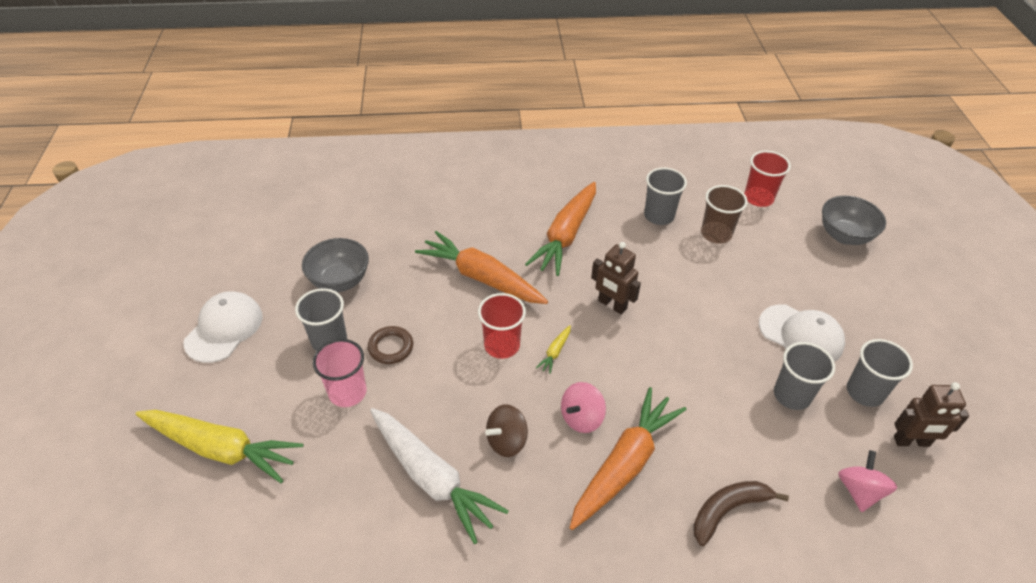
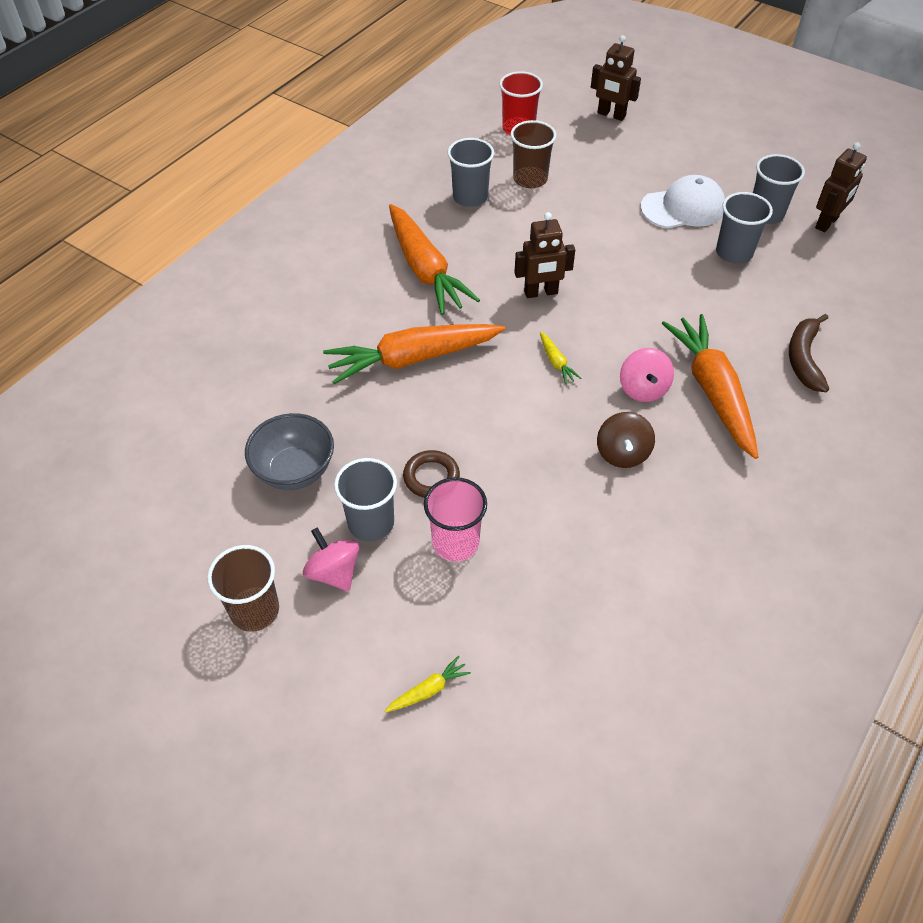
camera: 50 degrees left, 5 degrees up
yellow carrot [135,410,303,483] -> yellow carrot [385,656,471,712], size x0.40
white cap [183,291,263,363] -> brown cup [207,545,279,632]
white carrot [370,408,509,544] -> none
red cup [478,293,526,359] -> none
grey bowl [822,196,886,245] -> brown robot [591,35,641,121]
pink spinning top [838,450,897,512] -> pink spinning top moved to [303,527,359,591]

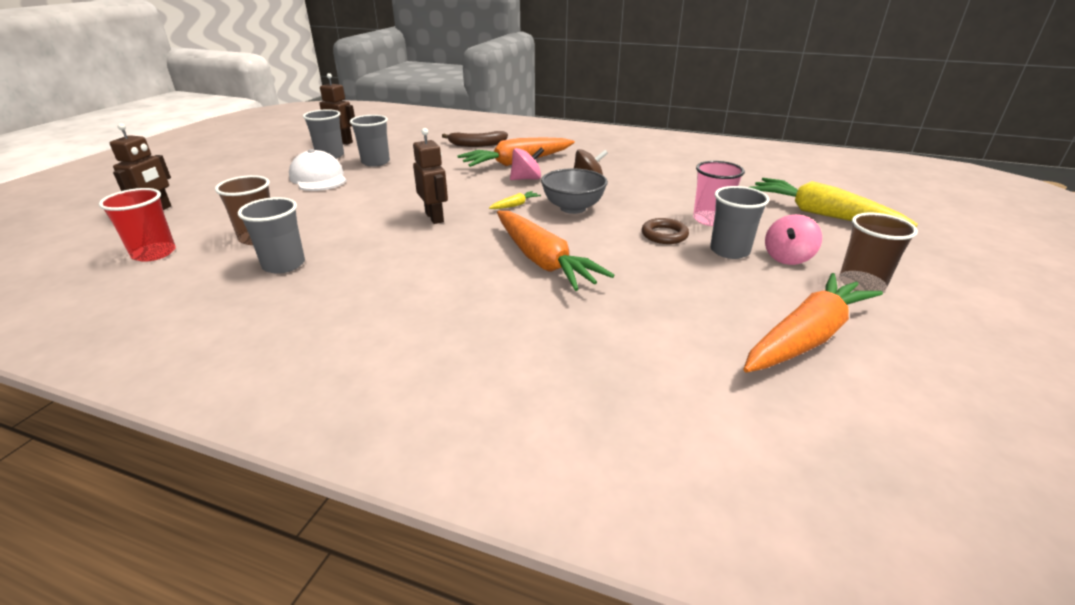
camera: 105 degrees left, 20 degrees down
grey bowl [245,413,334,490] -> grey bowl moved to [541,168,608,214]
yellow carrot [385,656,471,712] -> yellow carrot [749,178,918,227], size x2.50
orange carrot [389,204,480,315] -> orange carrot moved to [744,273,883,373]

